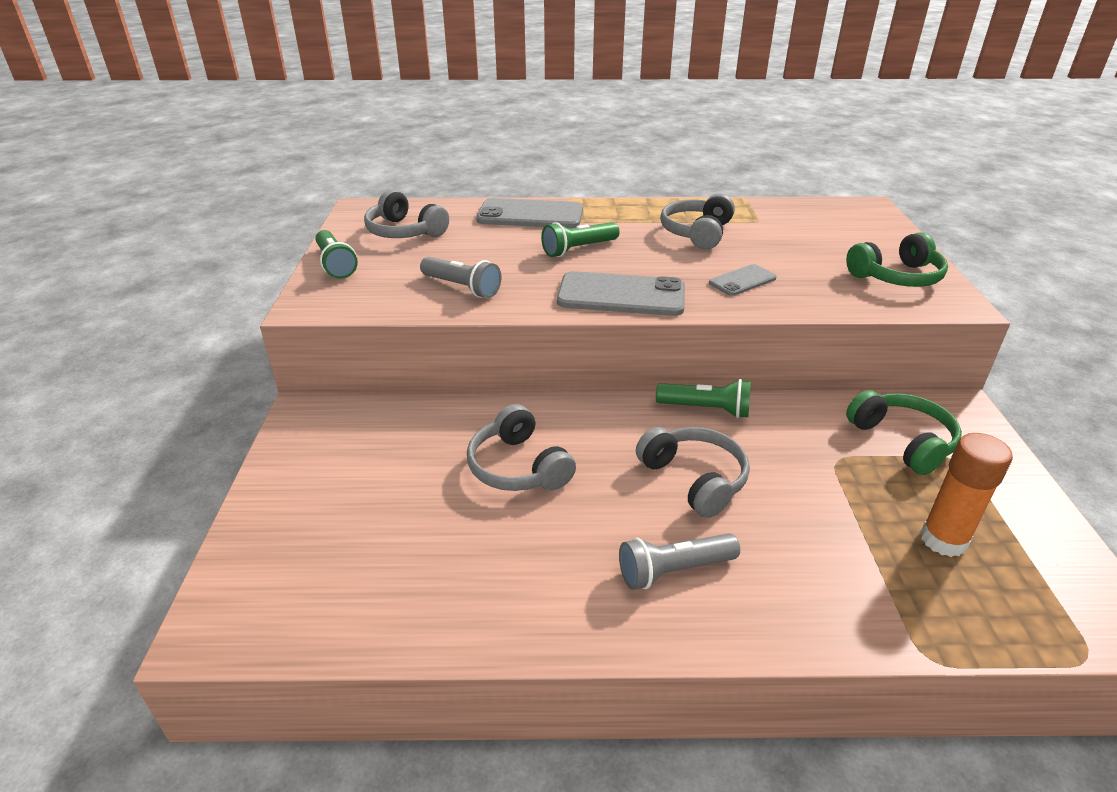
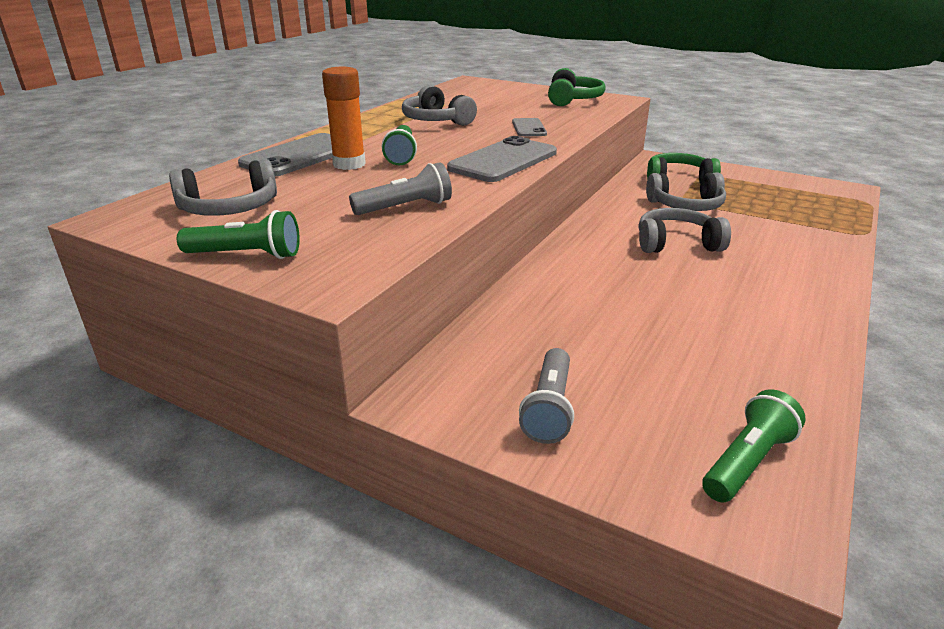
camera: 60 degrees left, 5 degrees down
grey headphones [467,404,576,491] -> grey headphones moved to [646,173,726,211]
grey flashlight [619,533,740,590] -> grey flashlight moved to [519,348,574,444]
green flashlight [656,379,751,418] -> green flashlight moved to [702,389,806,503]
orange glue stick [920,433,1013,557] -> orange glue stick moved to [322,67,366,170]

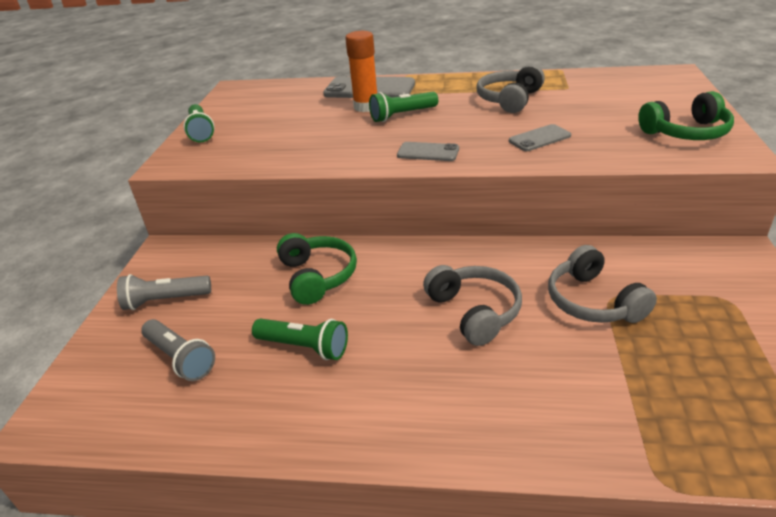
camera: 70 degrees right, 5 degrees up
grey headphones [169,159,277,216] -> none
grey flashlight [349,162,452,215] -> grey flashlight moved to [141,319,215,381]
grey phone [447,136,557,182] -> grey phone [397,142,459,161], size x0.54
green headphones [647,153,721,183] -> green headphones moved to [277,233,357,305]
green flashlight [702,389,806,503] -> green flashlight moved to [252,318,348,360]

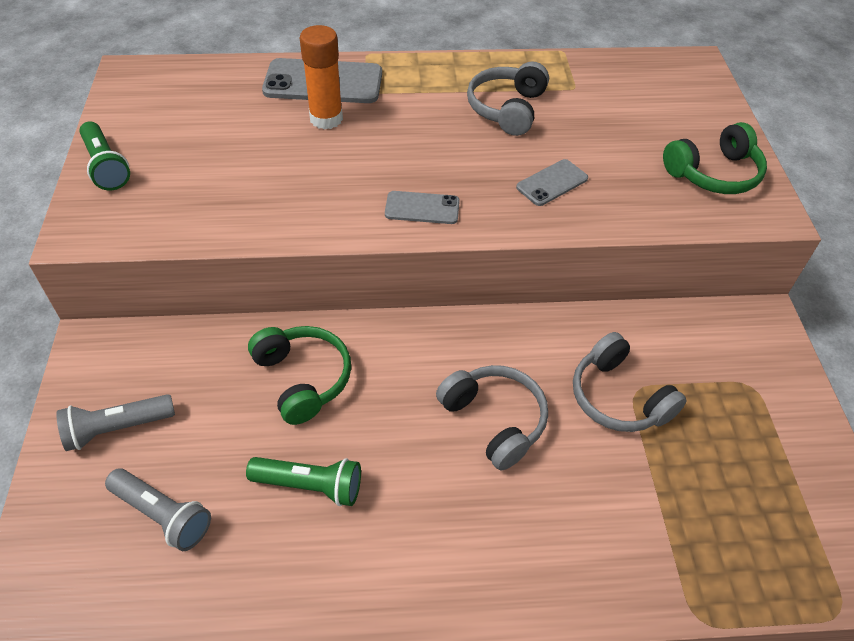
camera: 15 degrees left, 15 degrees up
green flashlight [369,92,438,122] -> none

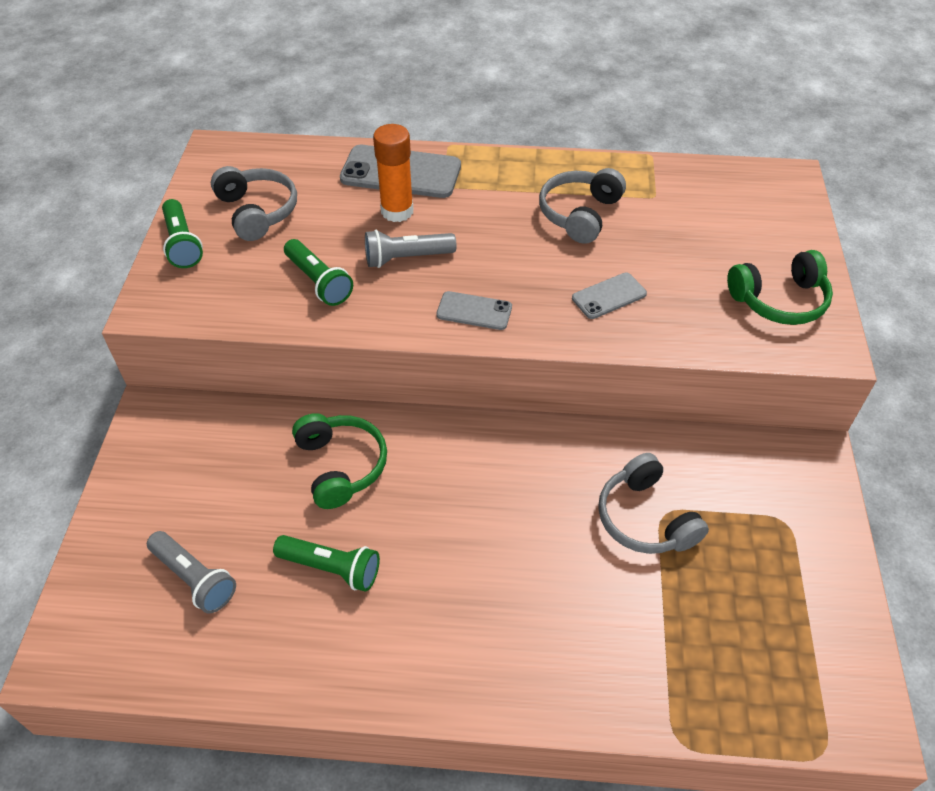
camera: 10 degrees right, 0 degrees up
grey flashlight [56,394,175,451] -> grey flashlight moved to [365,230,456,268]
grey headphones [436,365,548,470] -> grey headphones moved to [211,166,297,241]
none -> green flashlight [284,239,353,306]

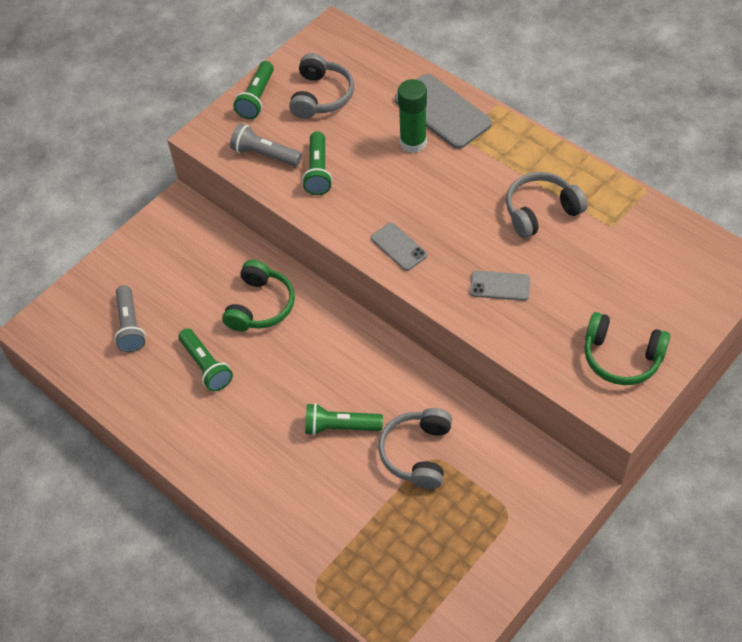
camera: 40 degrees right, 5 degrees up
grey flashlight [365,230,456,268] -> grey flashlight moved to [230,123,302,166]
orange glue stick [373,124,413,222] -> green glue stick [398,79,427,153]
none -> green flashlight [305,403,383,436]

